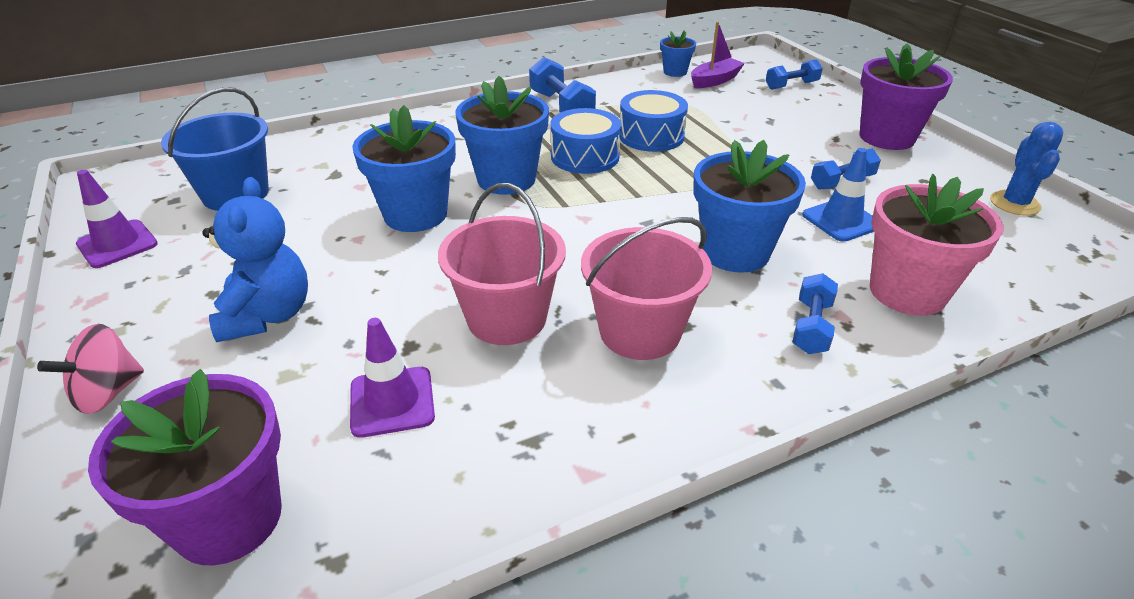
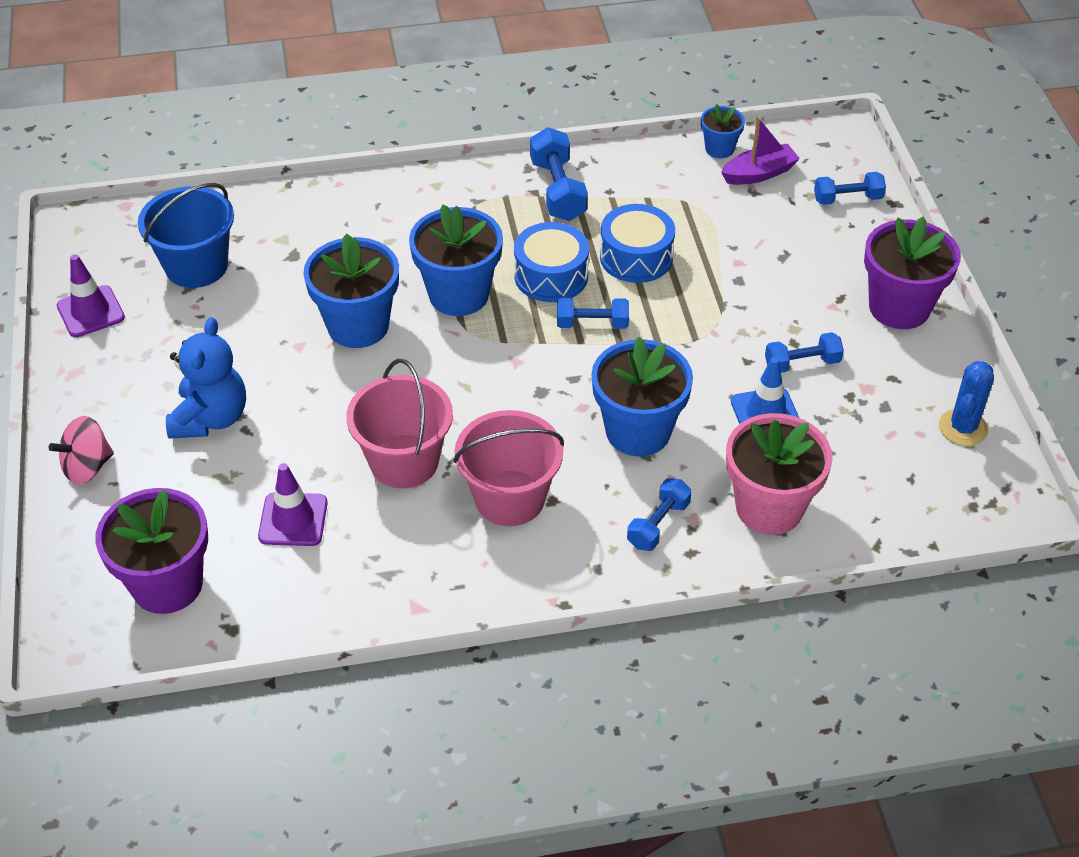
camera: 15 degrees right, 10 degrees up
none -> blue dumbbell [557,298,629,329]

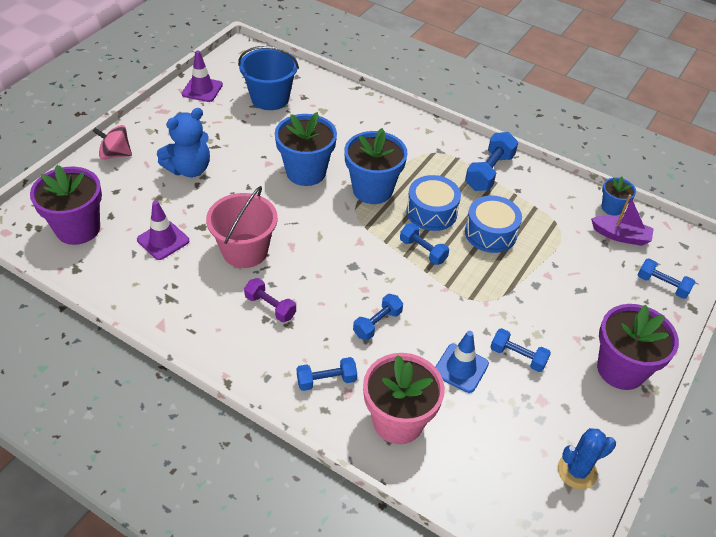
camera: 40 degrees right, 0 degrees up
pink bucket [453,410,564,526] -> purple dumbbell [244,278,296,322]
blue flower pot [591,337,693,456] -> blue dumbbell [353,294,403,340]

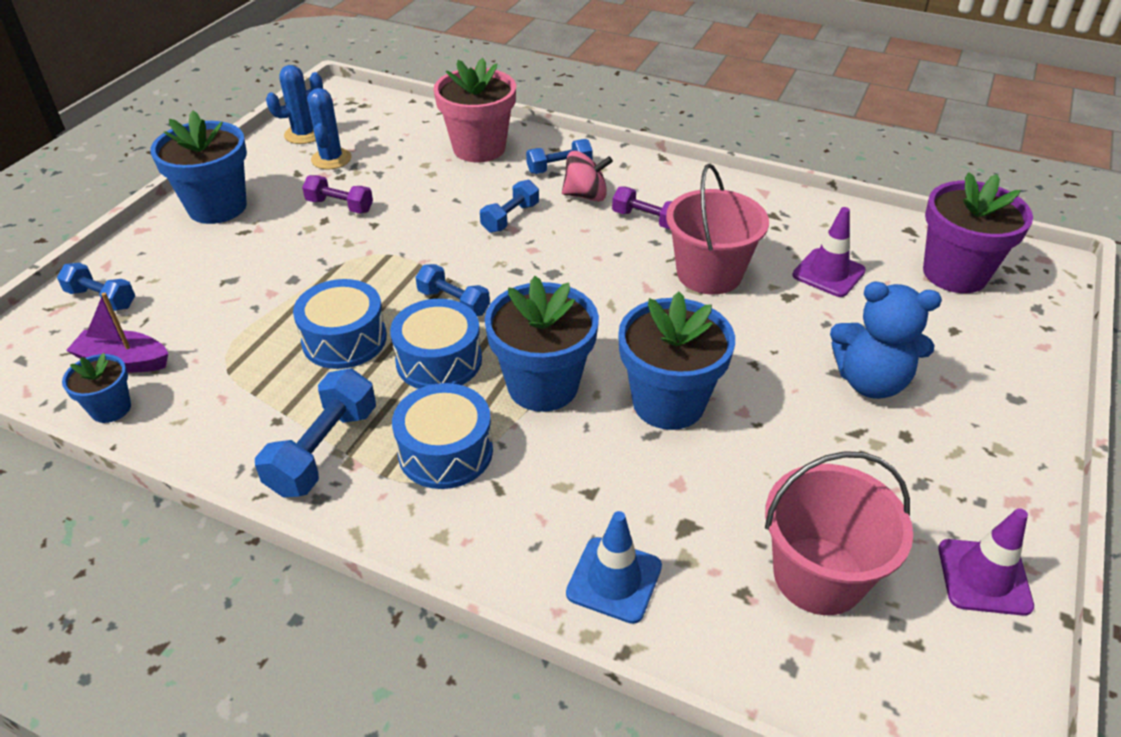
camera: 175 degrees right, 5 degrees down
pink spinning top [93,125,132,159] -> pink spinning top moved to [562,151,613,202]
blue teddy bear [157,108,210,177] -> blue teddy bear turned 120 degrees counterclockwise [830,282,942,399]
blue bucket [238,46,299,110] -> pink bucket [765,451,913,615]
blue traffic cone [436,331,489,393] -> blue traffic cone moved to [566,511,662,624]
blue dumbbell [490,328,551,372] -> purple dumbbell [302,175,373,213]
purple flower pot [597,304,679,390] -> blue flower pot [150,111,247,224]
none -> blue cactus [307,88,351,170]
none -> blue drum [392,383,493,489]

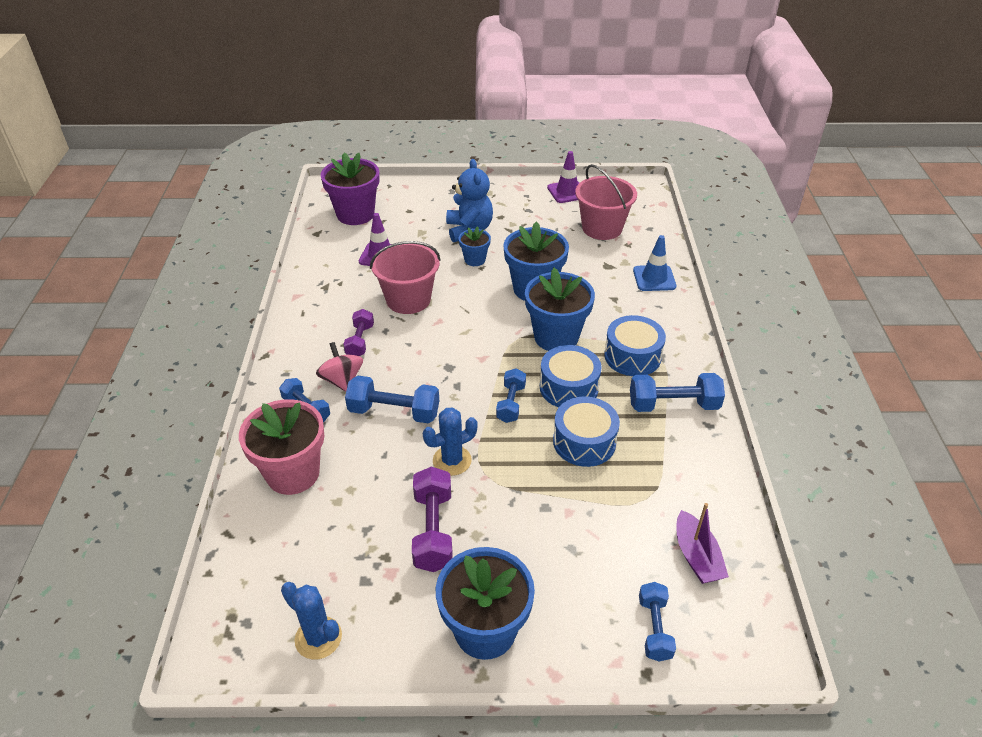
camera: 115 degrees left, 0 degrees up
blue flower pot [62,353,131,423] -> blue flower pot moved to [459,226,491,266]
purple dumbbell [302,175,373,213] -> purple dumbbell [412,467,453,572], size x1.54
blue cactus [307,88,351,170] -> blue cactus moved to [423,407,478,476]
blue dumbbell [480,180,539,233] -> blue dumbbell [345,376,439,423], size x1.54

